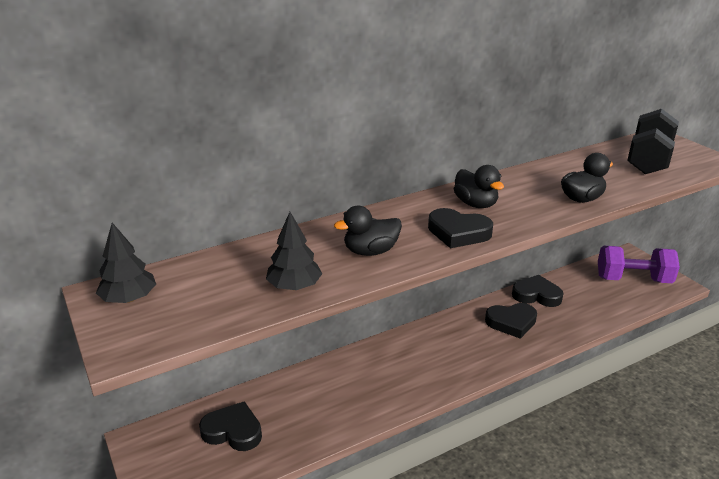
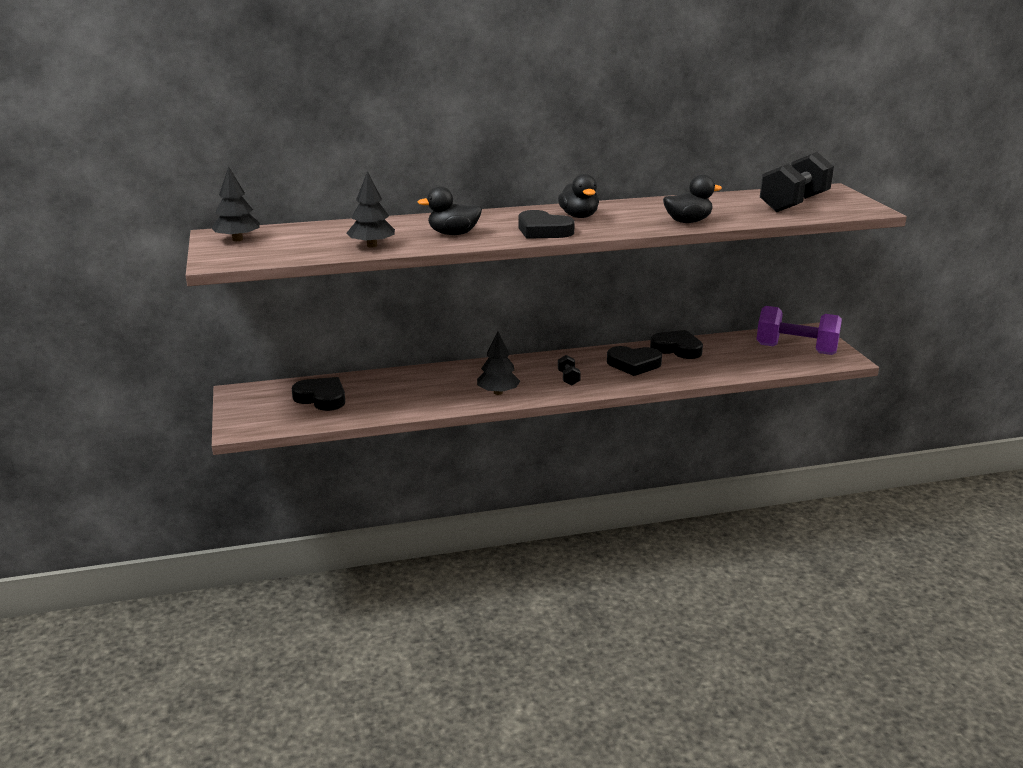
camera: 15 degrees right, 5 degrees down
none -> black tree [477,331,520,395]
none -> black dumbbell [558,355,581,385]

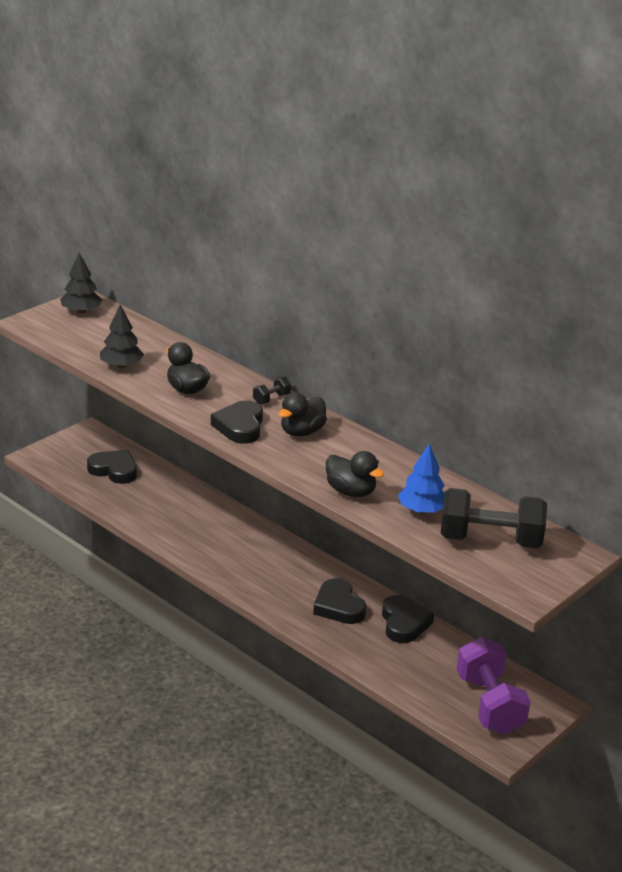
camera: 55 degrees right, 5 degrees up
black heart [292,377,345,411] -> black heart turned 60 degrees counterclockwise [87,450,137,484]
black tree [477,331,520,395] -> none
black dumbbell [558,355,581,385] -> black dumbbell moved to [253,376,291,404]
none -> blue tree [398,444,445,513]

